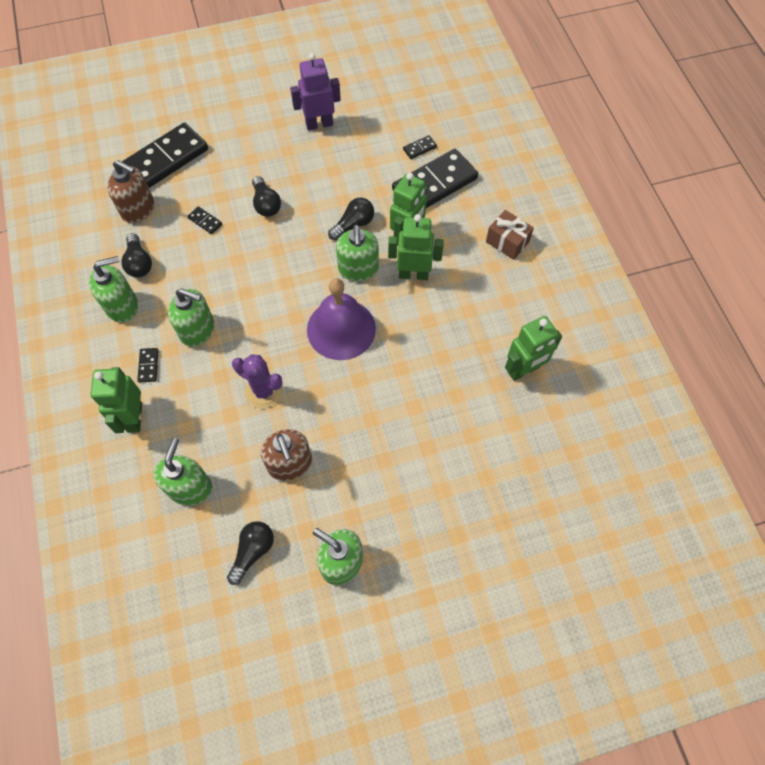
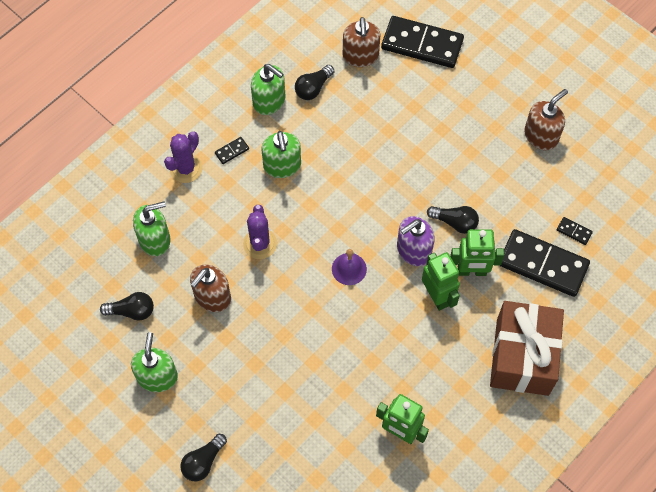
camera: 60 degrees right, 0 degrees up
green robot [90,367,142,433] -> purple cactus [164,131,203,183]
black domino [188,206,222,234] -> none
black light bulb [252,176,281,217] -> black light bulb moved to [180,434,227,481]
purple robot [290,53,341,131] -> brown soap dispenser [524,89,568,150]
purple bell [307,278,376,360] -> purple bell [332,249,367,285], size x0.54
green soap dispenser [336,225,379,282] -> purple soap dispenser [397,216,435,266]
brown gift [486,210,534,260] -> brown gift [490,301,564,396], size x2.06

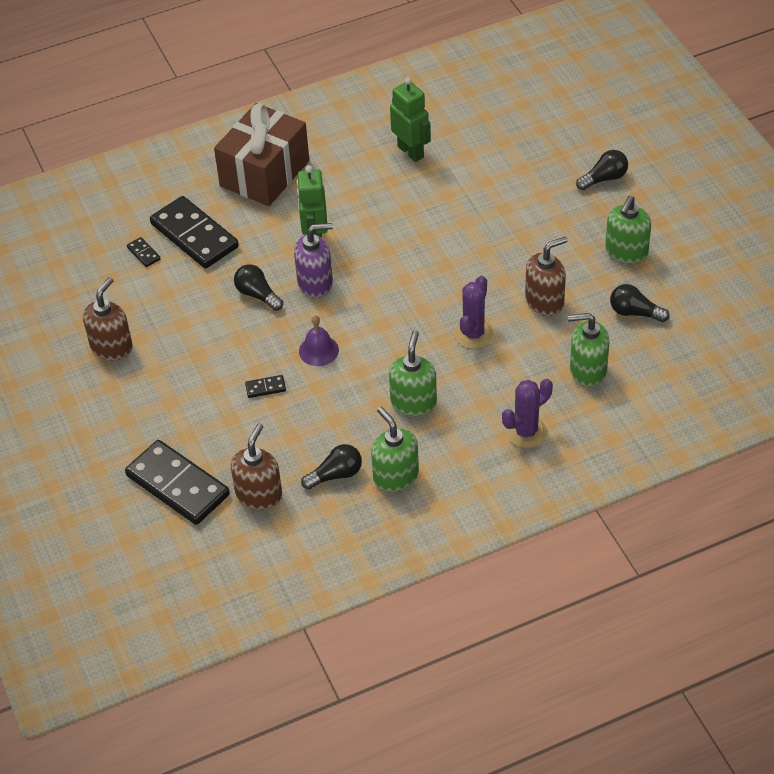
camera: 155 degrees left, 15 degrees down
black domino [215,137,249,164] -> black domino moved to [245,375,286,398]
purple bell [332,249,367,285] -> purple bell moved to [299,315,339,366]
green robot [450,229,504,276] -> none
brown soap dispenser [524,89,568,150] -> brown soap dispenser turned 135 degrees clockwise [83,277,133,360]

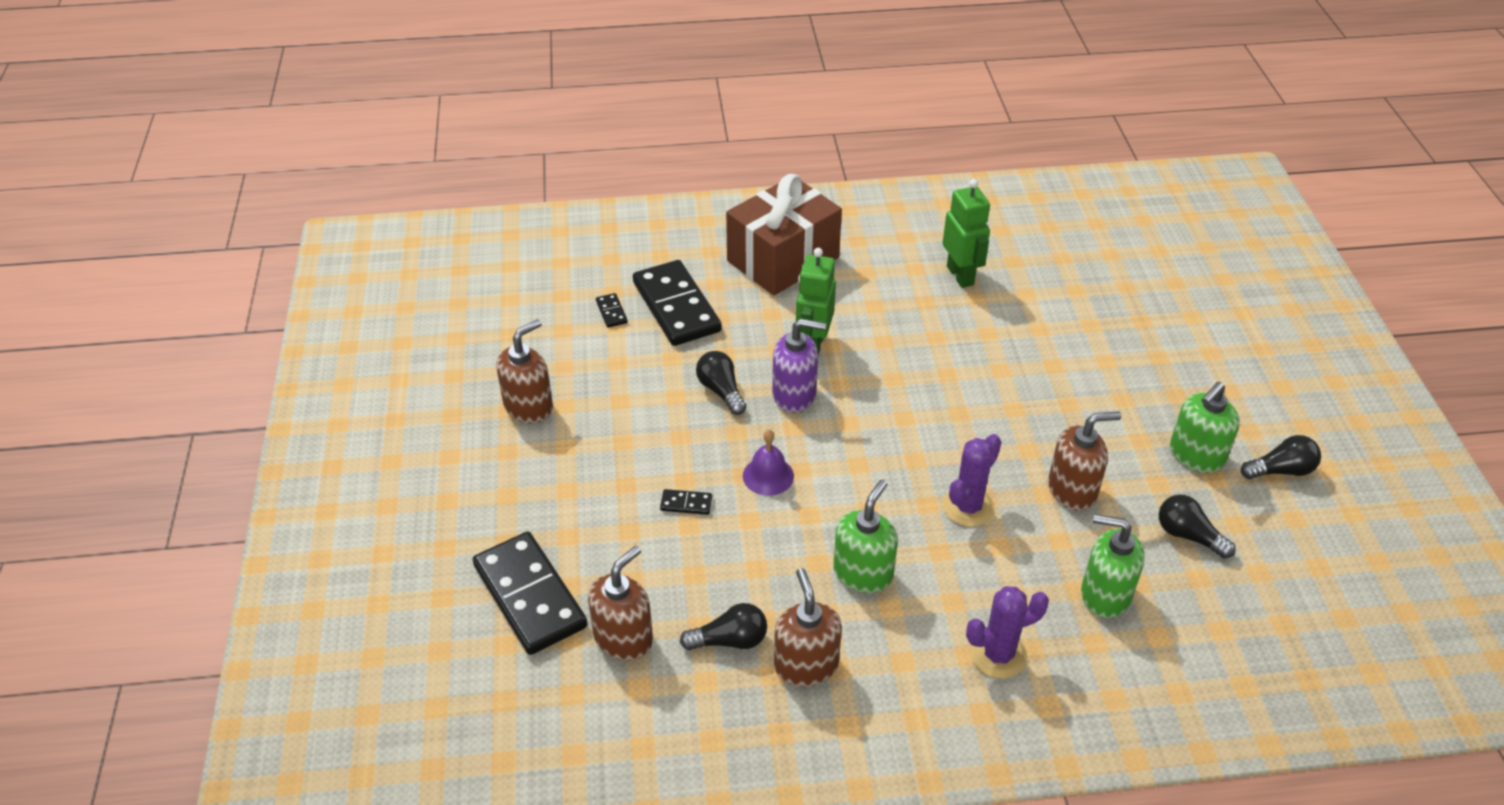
camera: 15 degrees right, 5 degrees down
green soap dispenser [371,407,419,492] -> brown soap dispenser [774,568,842,687]
black light bulb [576,150,628,190] -> black light bulb moved to [1241,435,1321,479]

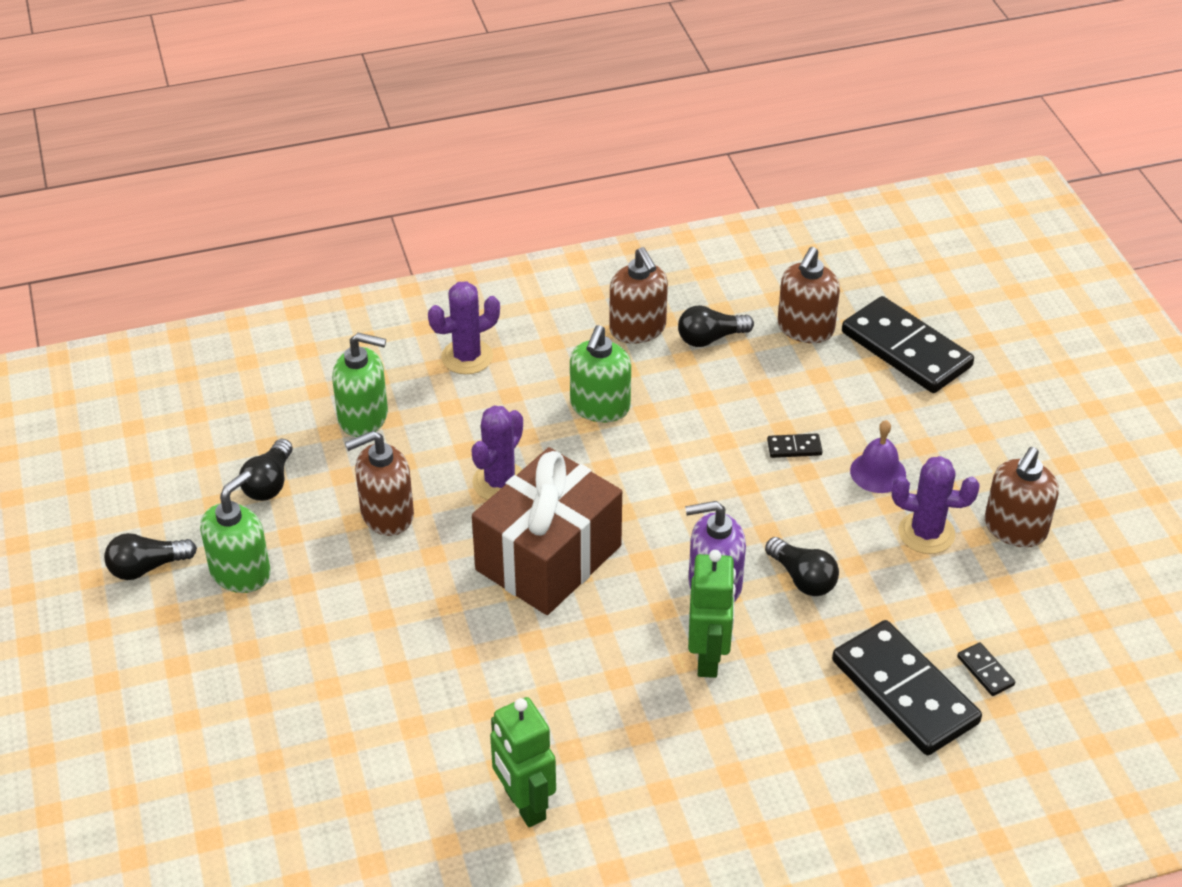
camera: 170 degrees right, 0 degrees up
brown gift [726,174,842,295] -> brown gift moved to [472,447,622,615]
purple bell [743,429,794,496] -> purple bell moved to [850,420,906,493]
black light bulb [1159,495,1236,559] -> black light bulb turned 75 degrees clockwise [239,439,293,501]
none -> purple cactus [892,456,980,554]

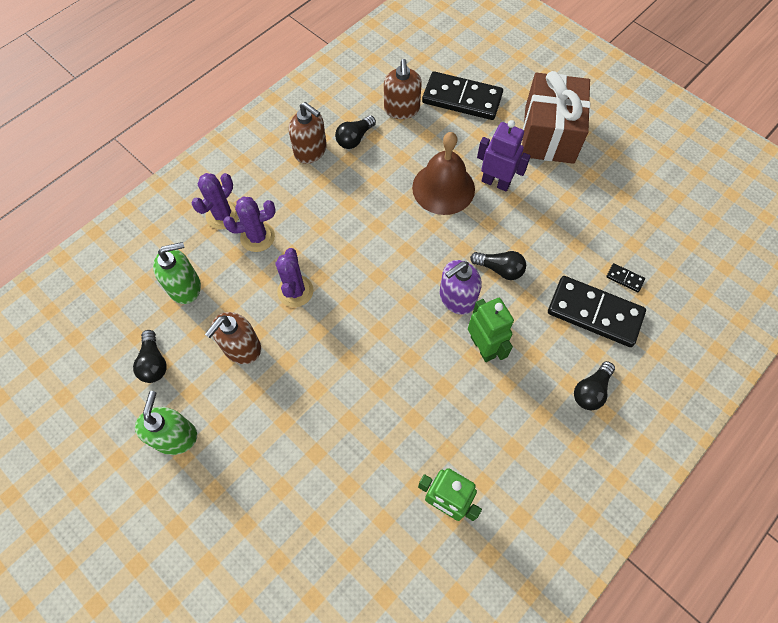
camera: 30 degrees left, 20 degrees up
black light bulb [104,533,197,580] -> black light bulb moved to [574,361,615,410]
brown gift [472,447,622,615] -> brown gift moved to [522,71,590,164]
green soap dispenser [570,325,631,422] -> none
black domino [767,433,822,458] -> brown bell [412,132,475,215]
purple bell [850,420,906,493] -> purple robot [477,120,531,191]
purple cactus [892,456,980,554] -> purple cactus moved to [223,197,276,252]
brown soap dispenser [985,447,1059,547] -> none

